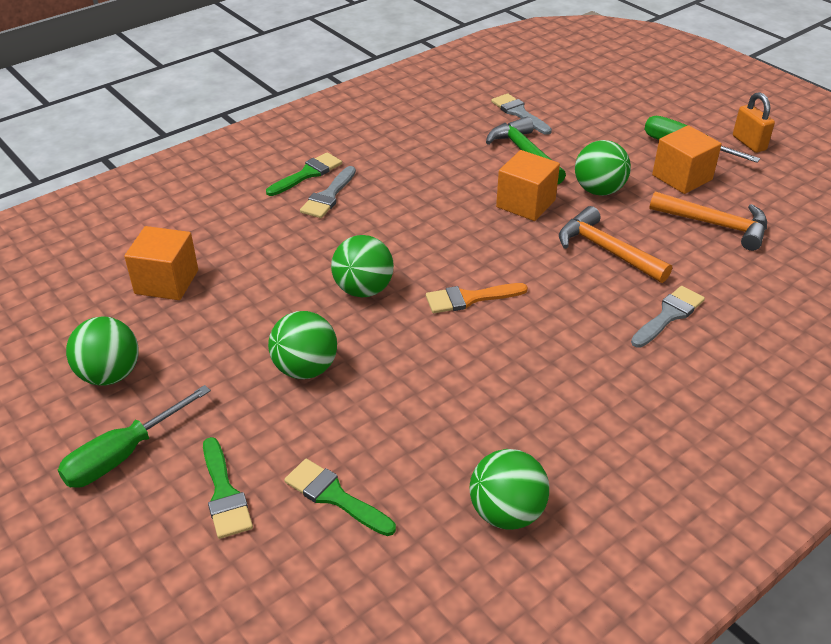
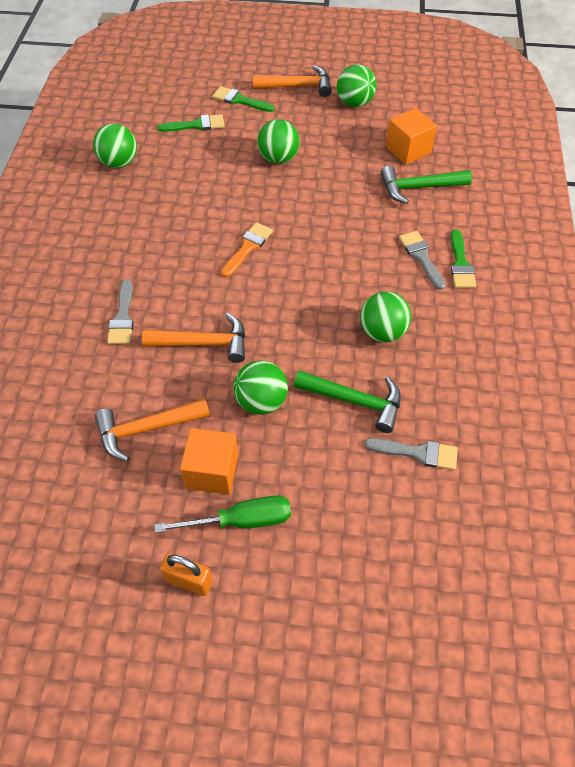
camera: 135 degrees right, 15 degrees up
green screwdriver [58,385,211,488] -> orange hammer [253,65,332,97]
green ball [331,235,394,297] -> green ball moved to [360,291,411,342]
orange cube [496,150,560,221] -> none
none -> green hammer [380,166,472,204]

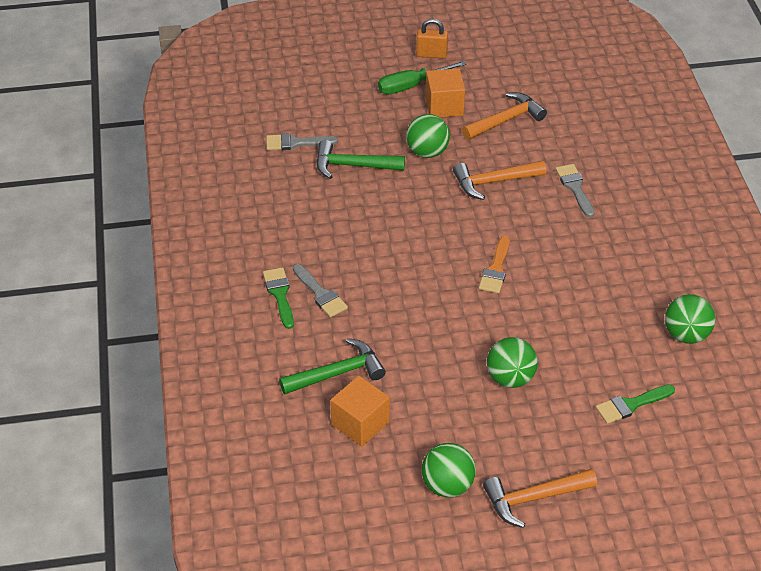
camera: 165 degrees right, 10 degrees down
green brush [213,86,275,112] -> none
green ball [360,291,411,342] -> none

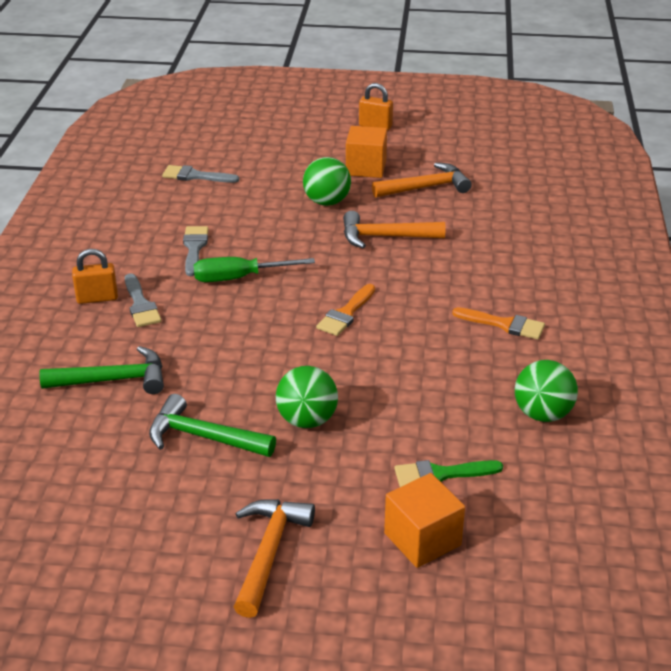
camera: 15 degrees right, 10 degrees down
green brush [263,267,294,329] -> orange padlock [72,249,118,304]
green hammer [316,140,405,179] -> green hammer moved to [149,394,276,457]
orange cube [331,376,390,447] -> orange cube moved to [384,473,465,568]
green screwdriver [378,61,467,94] -> green screwdriver moved to [194,257,315,282]
green ball [422,443,476,497] -> none
orange hammer [483,469,597,528] -> orange hammer turned 105 degrees clockwise [234,499,315,618]
grey brush [555,164,594,217] -> grey brush moved to [183,226,209,276]
none -> orange brush [452,307,545,339]

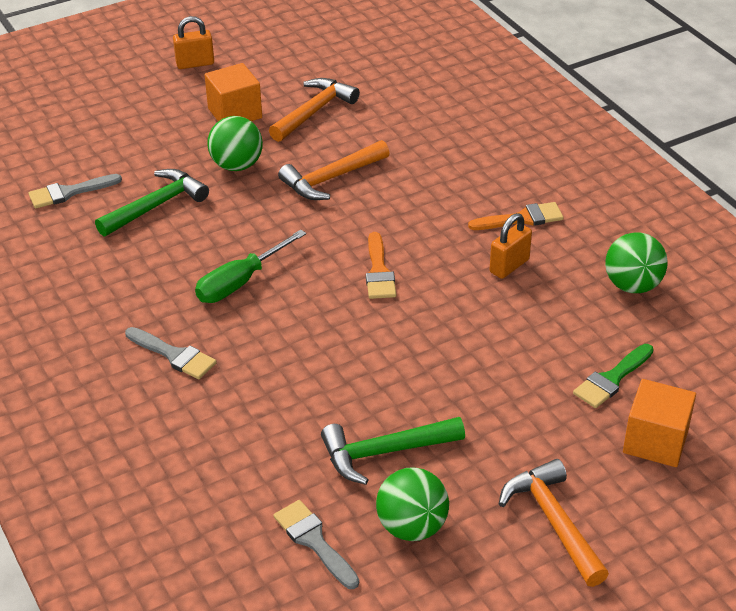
camera: 35 degrees left, 5 degrees up
green hammer [39,346,164,394] -> green hammer moved to [95,169,209,237]
orange padlock [72,249,118,304] -> orange padlock moved to [490,213,532,279]
grey brush [183,226,209,276] -> grey brush moved to [274,500,359,589]
green ball [276,366,338,428] -> green ball moved to [376,467,449,541]

